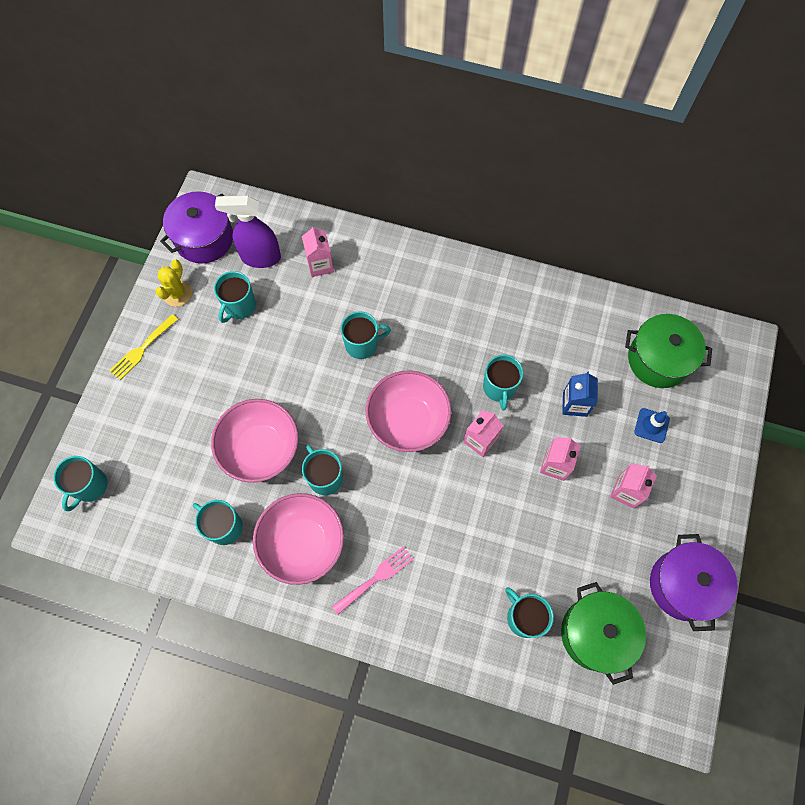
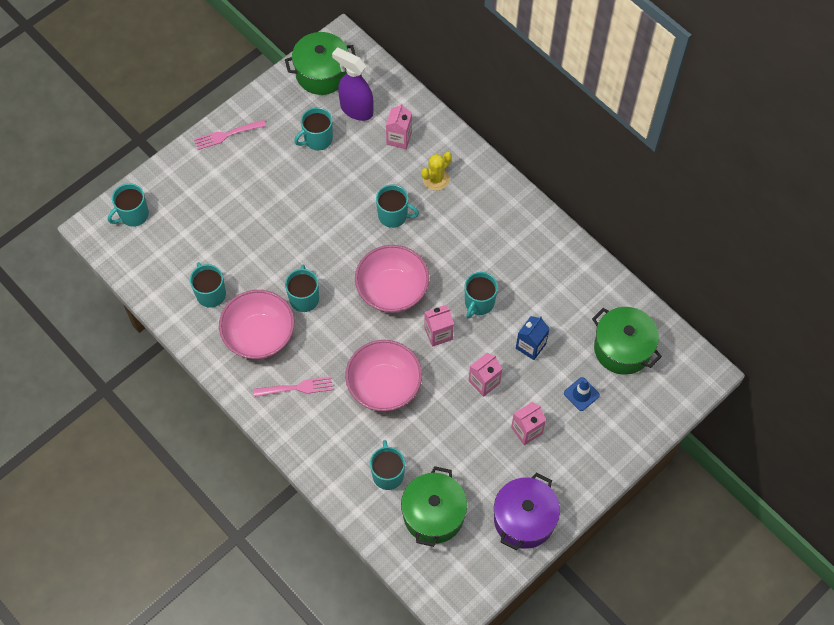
camera: 30 degrees right, 5 degrees down
yellow fork [109,314,178,380] -> pink fork [194,120,266,150]
yellow cactus [155,259,192,307] -> yellow cactus moved to [421,152,452,191]
purple pot [160,191,233,264] -> green pot [285,32,356,95]
pink bowl [211,399,299,483] -> pink bowl moved to [345,340,422,411]

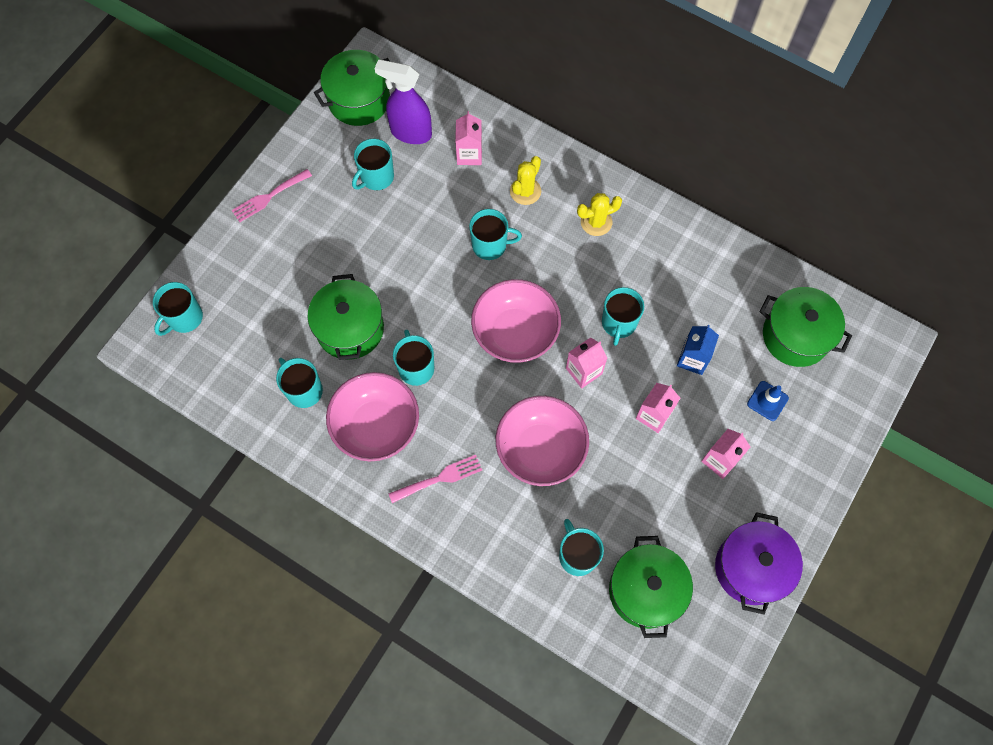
camera: 15 degrees left, 5 degrees up
none -> green pot [308,274,384,360]
none -> yellow cactus [577,193,622,236]

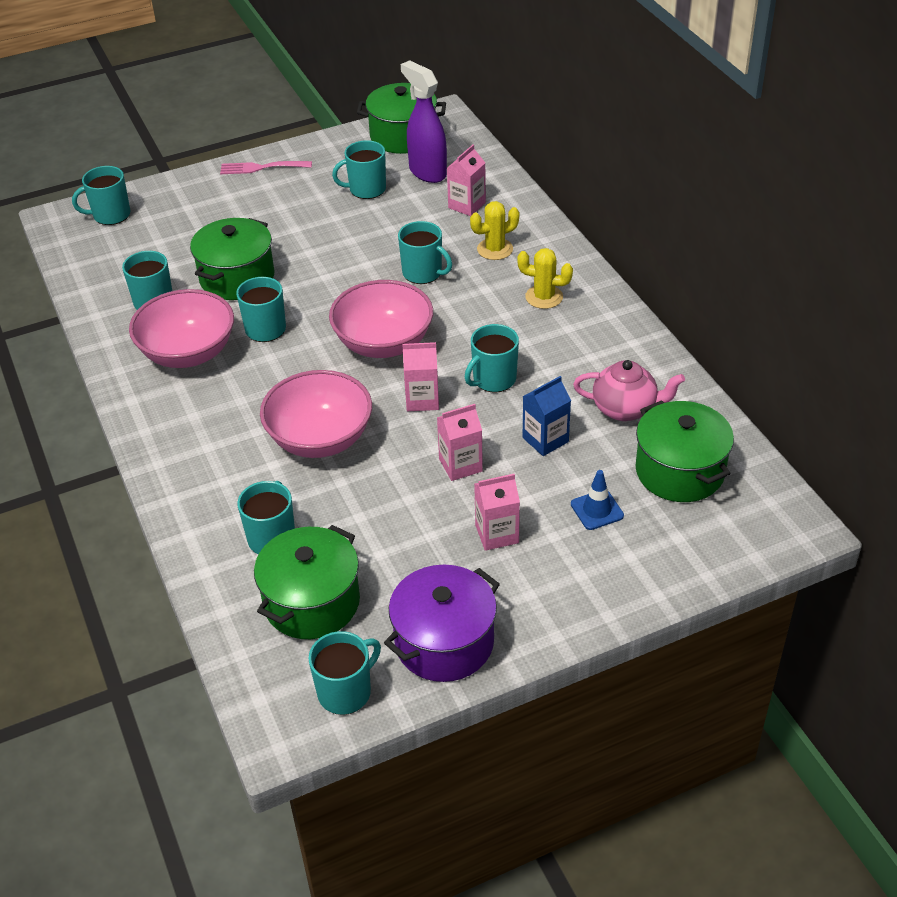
camera: 35 degrees right, 25 degrees down
pink fork [388,455,482,503] -> none
none -> turquoise mug [308,631,381,715]
none -> pink teapot [573,360,685,421]

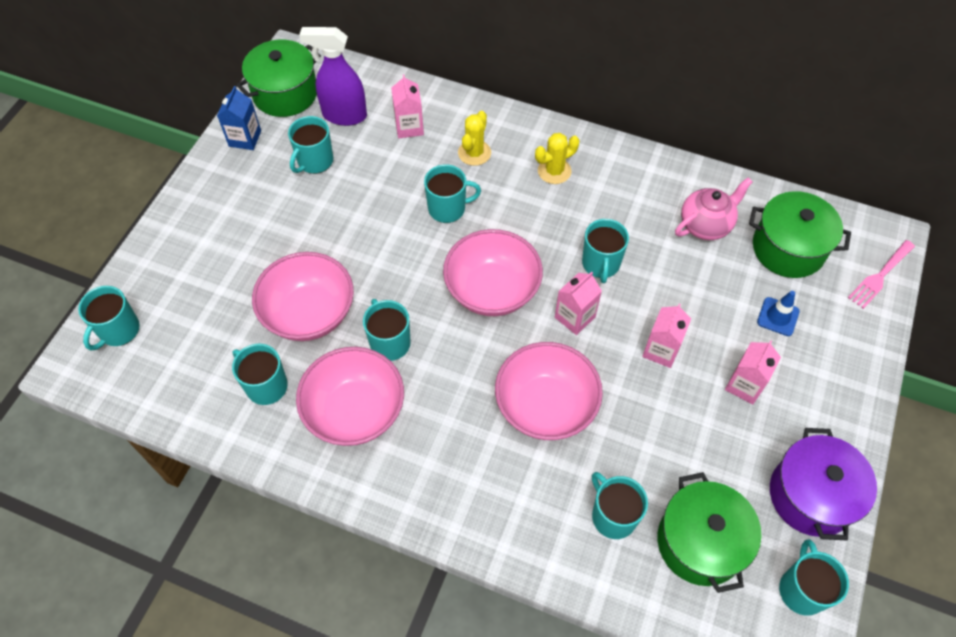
camera: 45 degrees left, 15 degrees up
green pot [190,218,274,300] -> pink bowl [252,252,354,341]
pink fork [220,161,312,174] -> pink fork moved to [848,240,915,309]
blue carton [523,376,571,456] -> blue carton moved to [217,86,261,150]

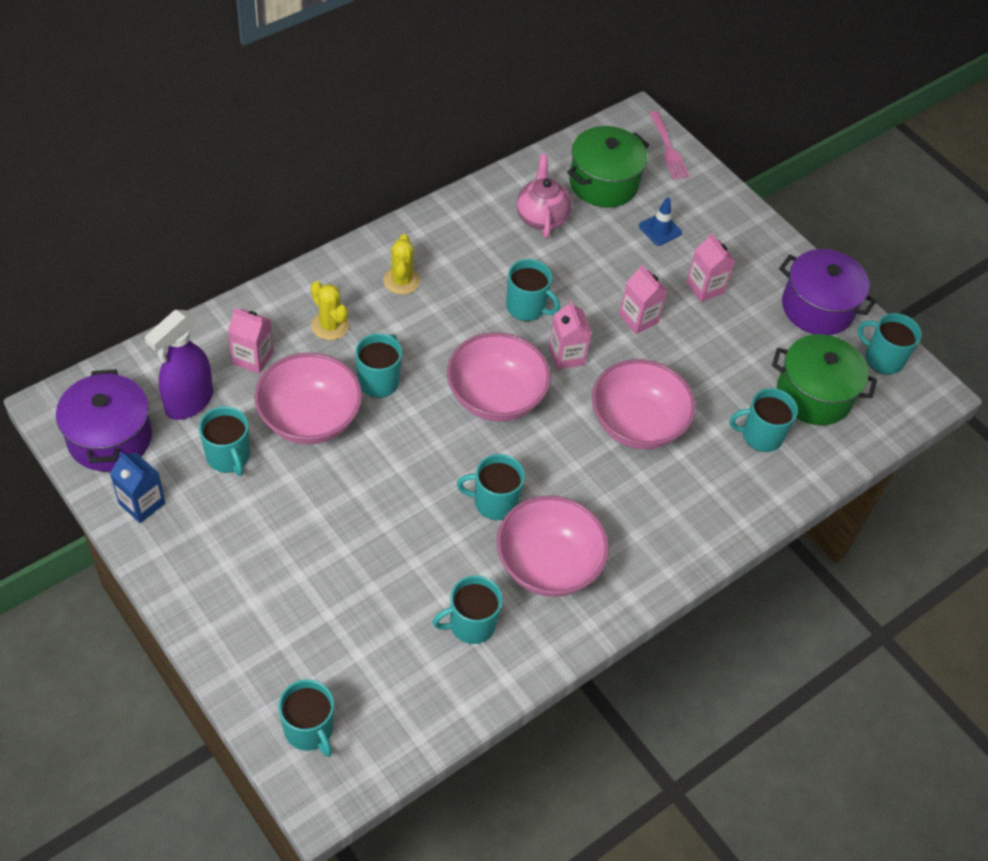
camera: 65 degrees left, 5 degrees down
green pot [237,40,321,117] -> purple pot [56,370,152,471]
pink bowl [252,252,354,341] -> pink bowl moved to [254,353,362,444]

